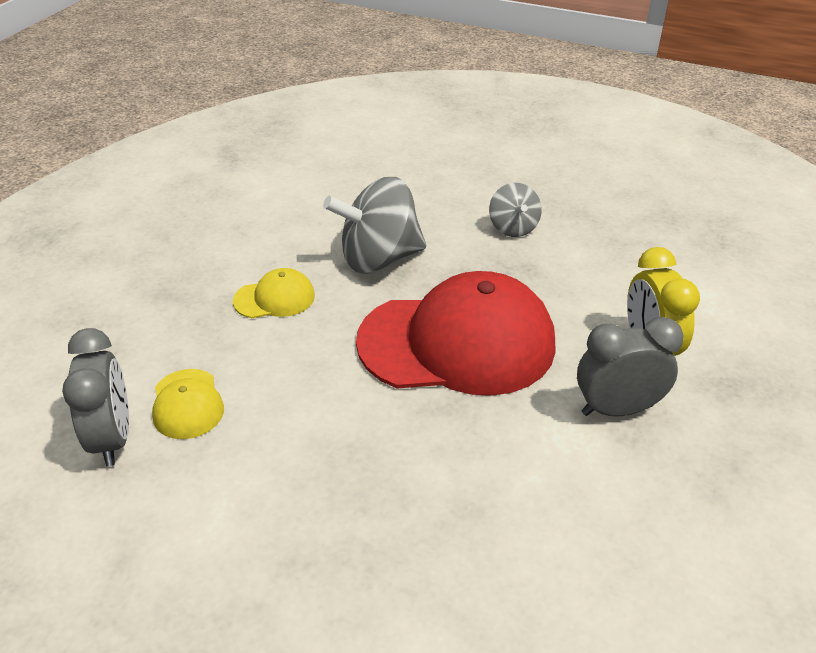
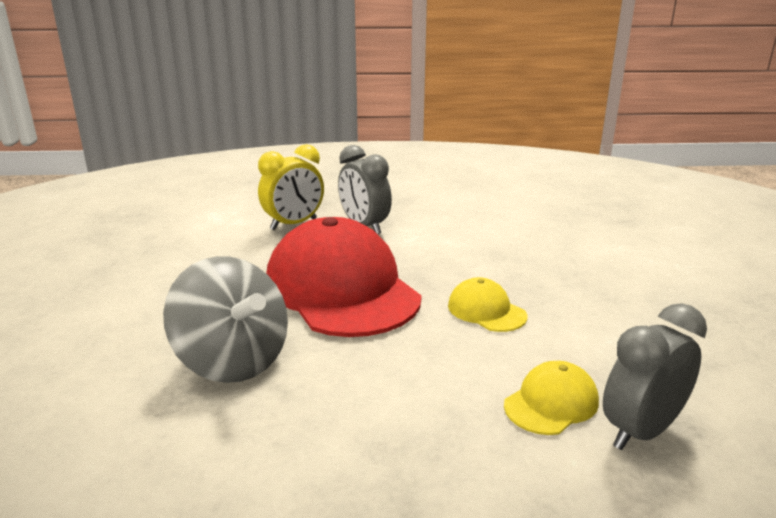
camera: 115 degrees left, 15 degrees down
yellow cap [233,268,315,318] -> yellow cap moved to [448,277,527,332]
grey spinning top [489,183,542,237] -> none

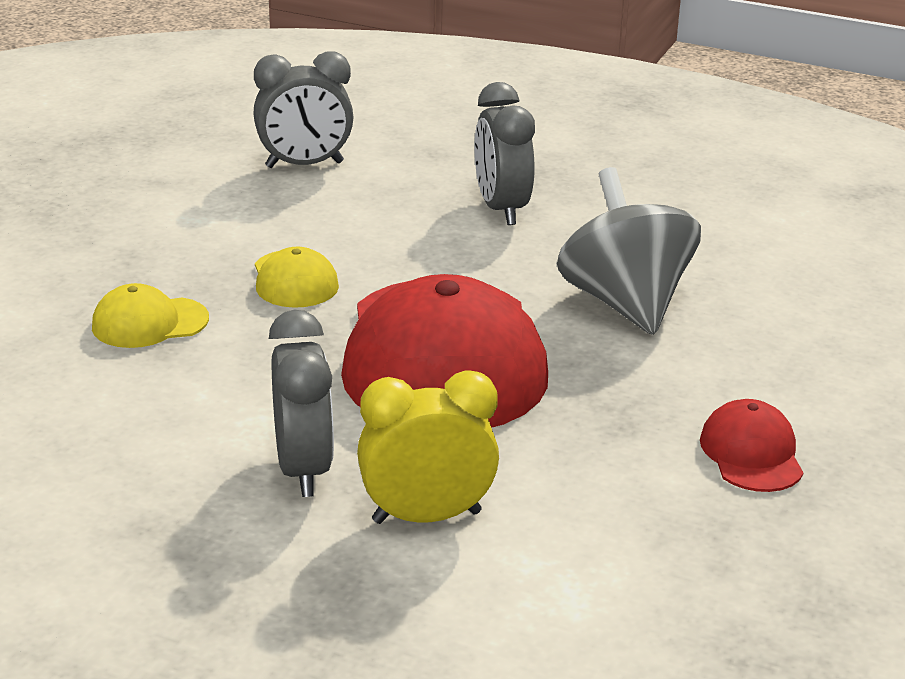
camera: 155 degrees left, 5 degrees up
yellow cap [504,361,599,435] -> yellow cap moved to [92,283,209,348]
none -> grey clock [475,82,535,225]
none -> red cap [700,399,804,492]

